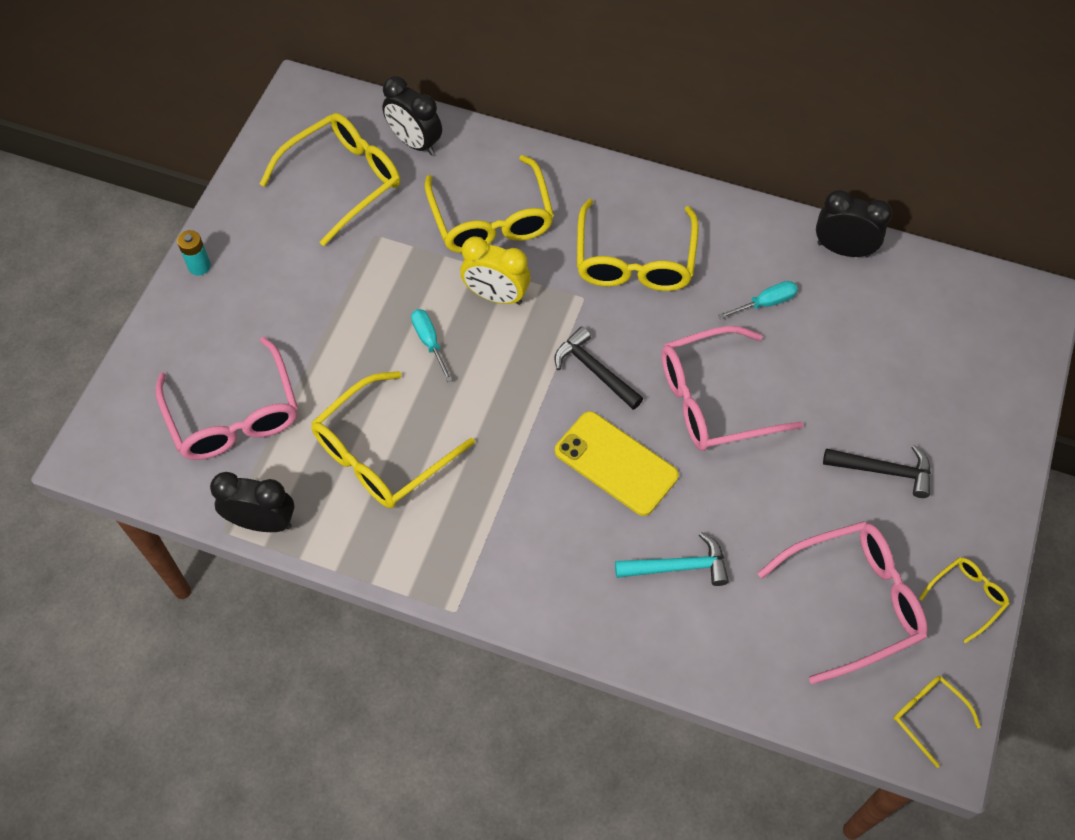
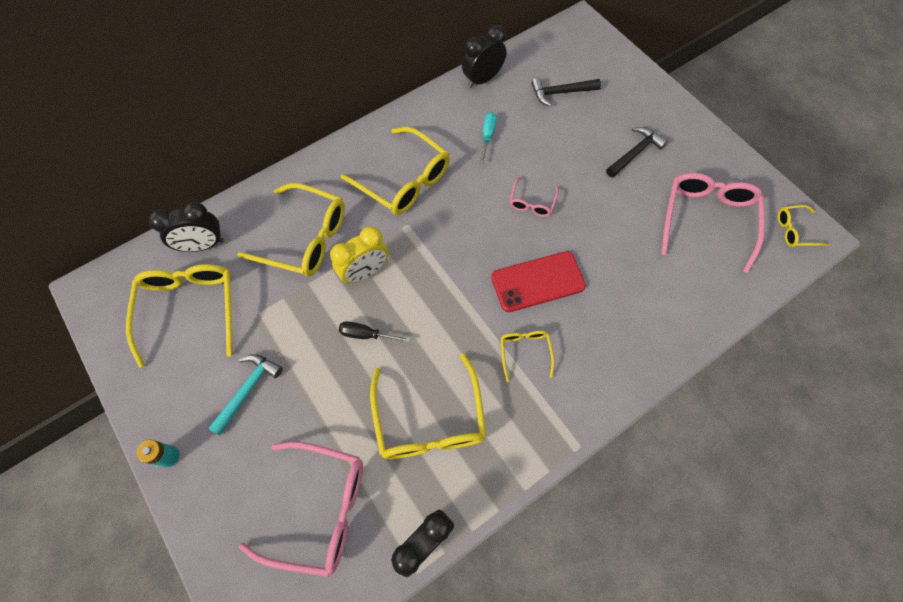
camera: 55 degrees left, 5 degrees up
turquoise screwdriver [411,309,453,382] -> black screwdriver [339,321,410,342]
black hammer [554,327,643,410] -> black hammer moved to [531,77,601,107]
yellow phone [555,411,679,516] -> red phone [491,251,586,312]
turquoise hammer [615,532,729,586] -> turquoise hammer moved to [208,354,283,436]
pink glasses [661,326,804,451] -> pink glasses [510,176,559,217], size x0.50
yellow glasses [919,557,1010,643] -> yellow glasses moved to [501,331,554,382]

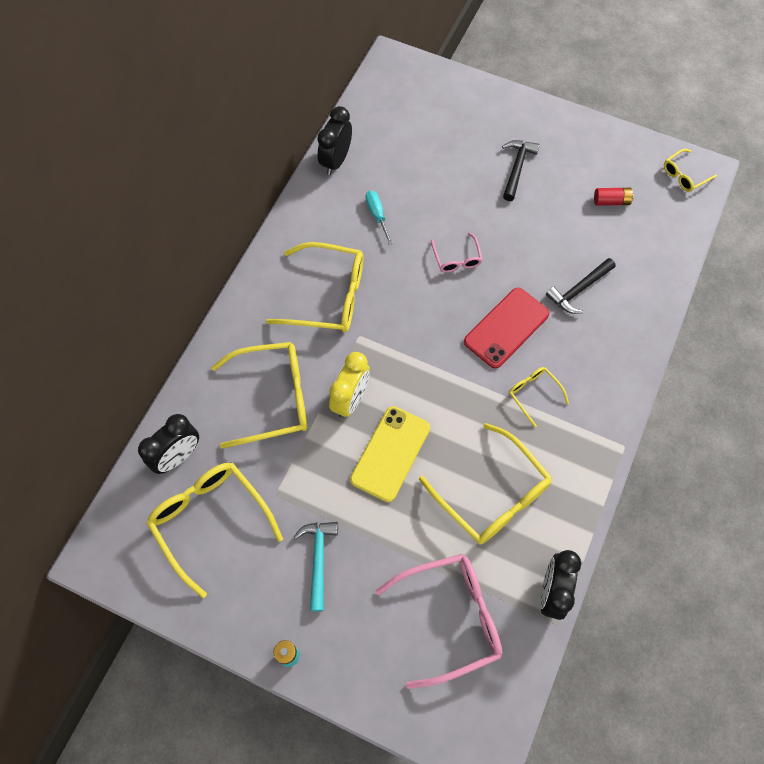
camera: 30 degrees left, 0 degrees up
black screwdriver [339,321,410,342] -> yellow phone [350,406,430,502]
black hammer [531,77,601,107] -> black hammer moved to [546,258,616,314]
pink glasses [661,173,765,273] -> red battery [594,188,634,206]

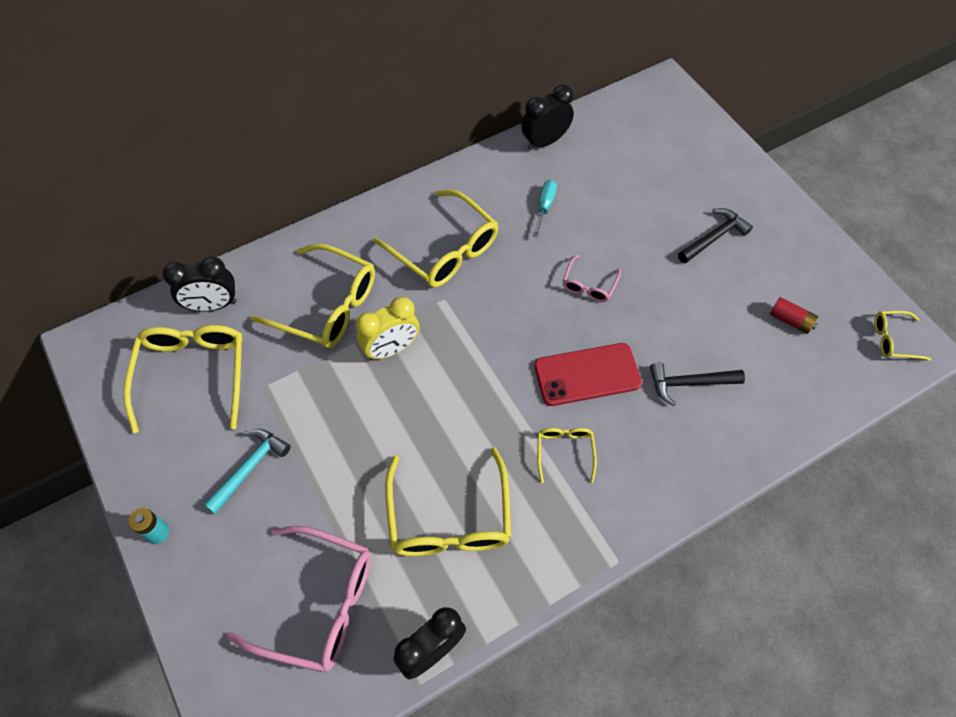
camera: 35 degrees right, 5 degrees down
yellow phone [350,406,430,502] -> none

